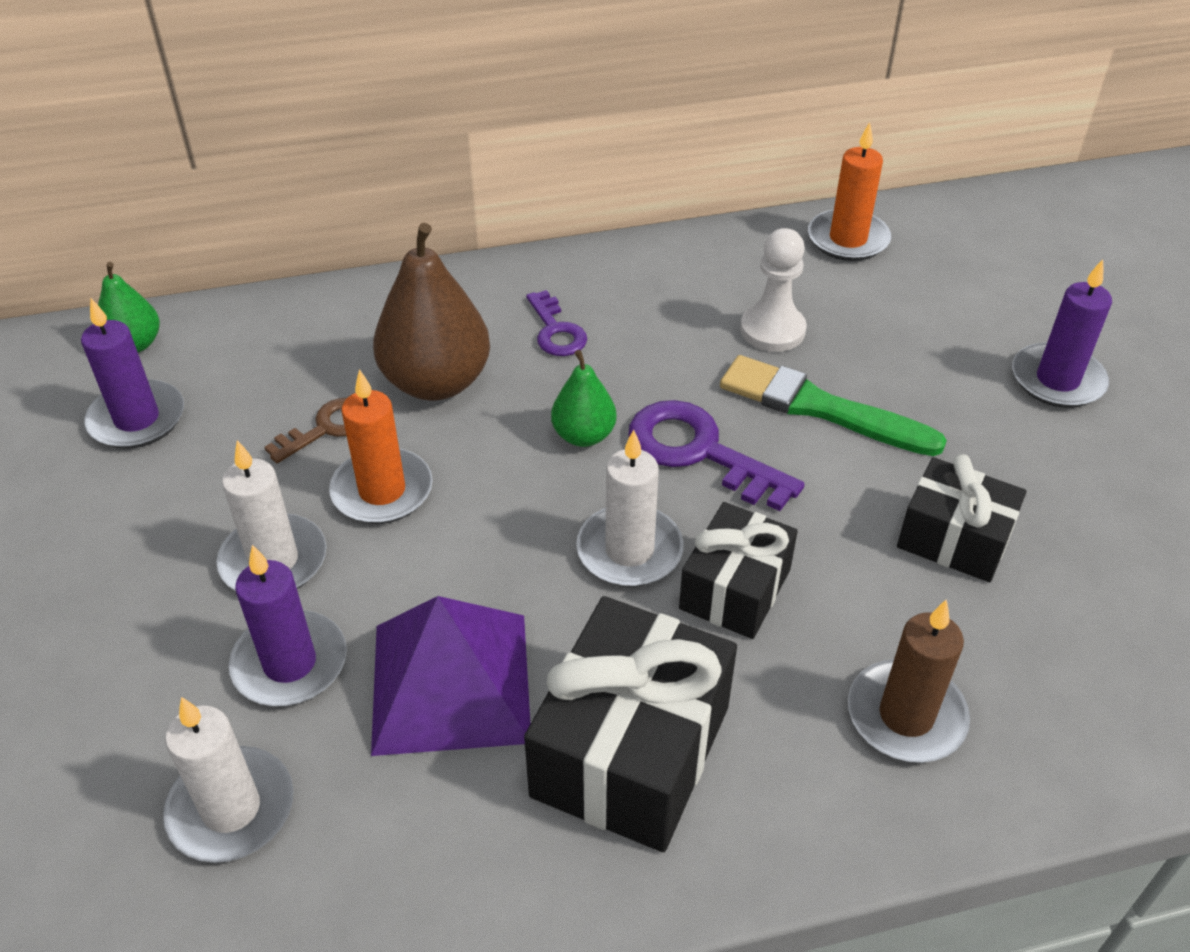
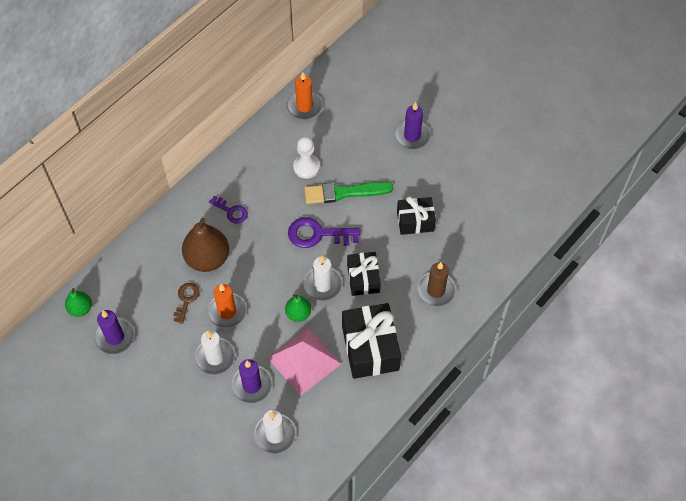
camera: 35 degrees left, 15 degrees up
purple pyramid [371,596,530,756] -> pink pyramid [268,327,342,396]
green pear [551,350,617,447] -> green pear moved to [285,294,311,322]

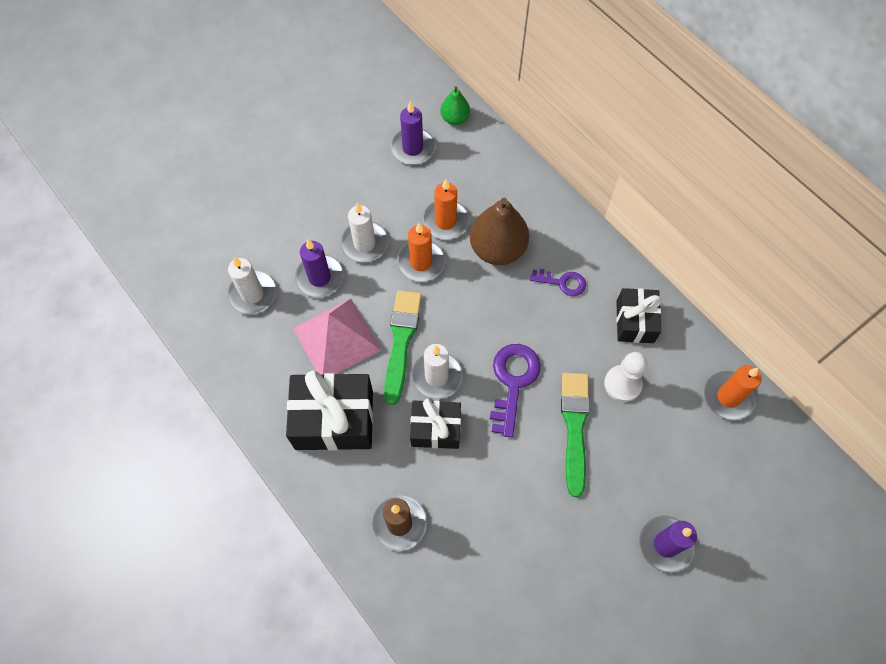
camera: 100 degrees right, 5 degrees up
brown key [173,283,200,324] -> orange candle [422,179,469,240]
purple key [209,196,248,224] -> purple key turned 120 degrees counterclockwise [530,269,586,296]
green pear [285,294,311,322] -> green brush [384,290,422,405]
black gift [397,196,436,235] -> black gift moved to [616,288,662,343]

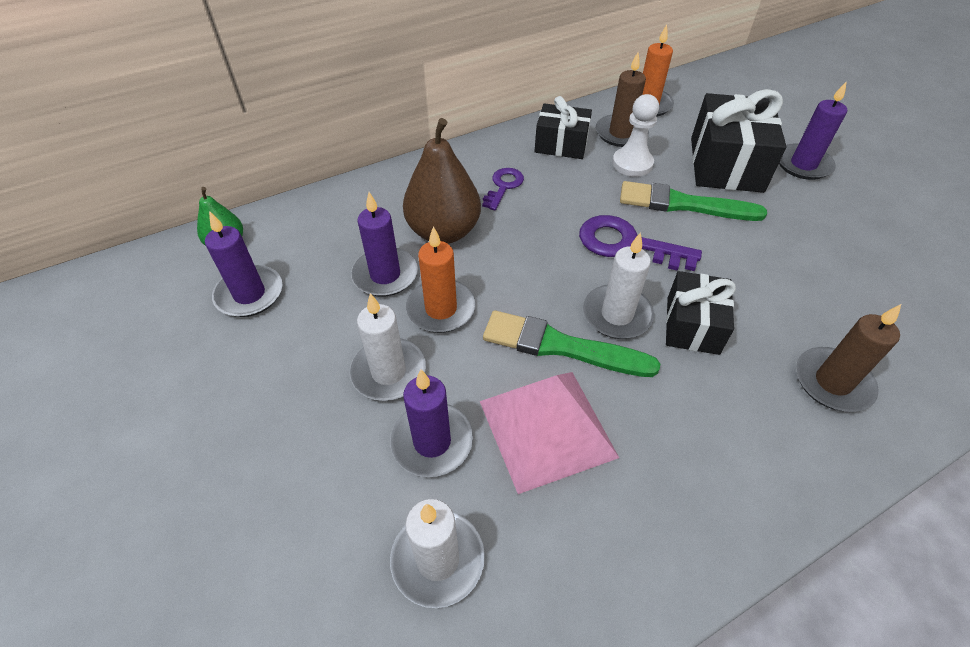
camera: 80 degrees left, 15 degrees down
black gift [286,370,373,451] -> black gift moved to [691,89,787,193]
orange candle [422,179,469,240] -> purple candle [351,192,418,297]
none -> brown candle [596,52,649,147]

